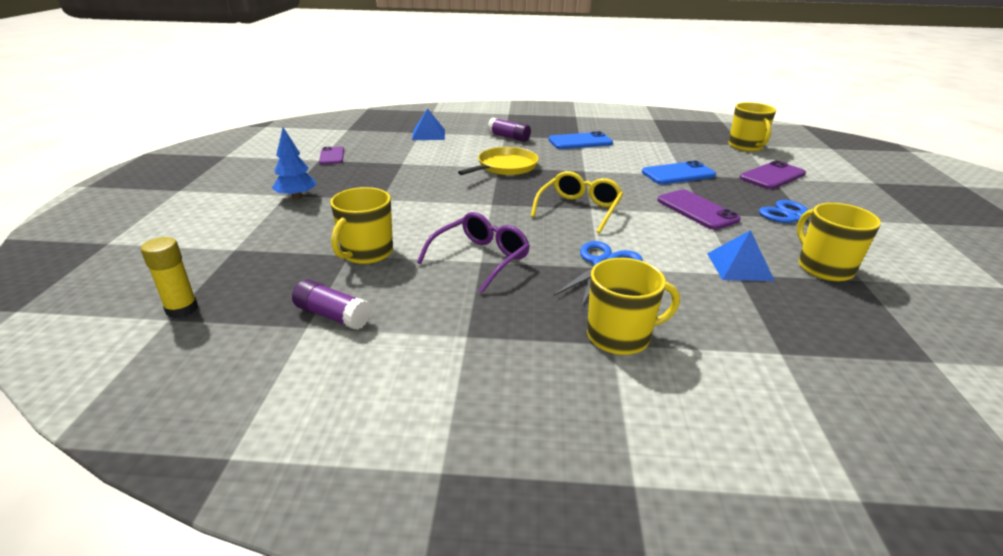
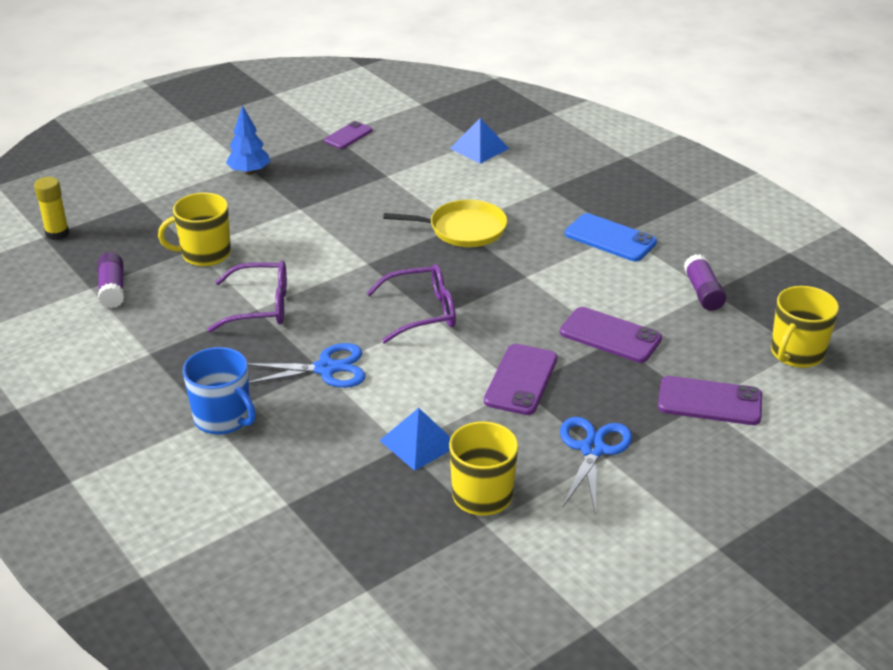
camera: 50 degrees right, 5 degrees up
purple glue stick [487,118,531,142] -> purple glue stick moved to [684,254,726,311]
yellow glasses [531,171,623,234] -> purple glasses [366,264,456,344]
yellow mug [587,258,680,355] -> blue mug [183,347,256,435]
blue phone [642,161,716,184] -> purple phone [560,307,662,363]

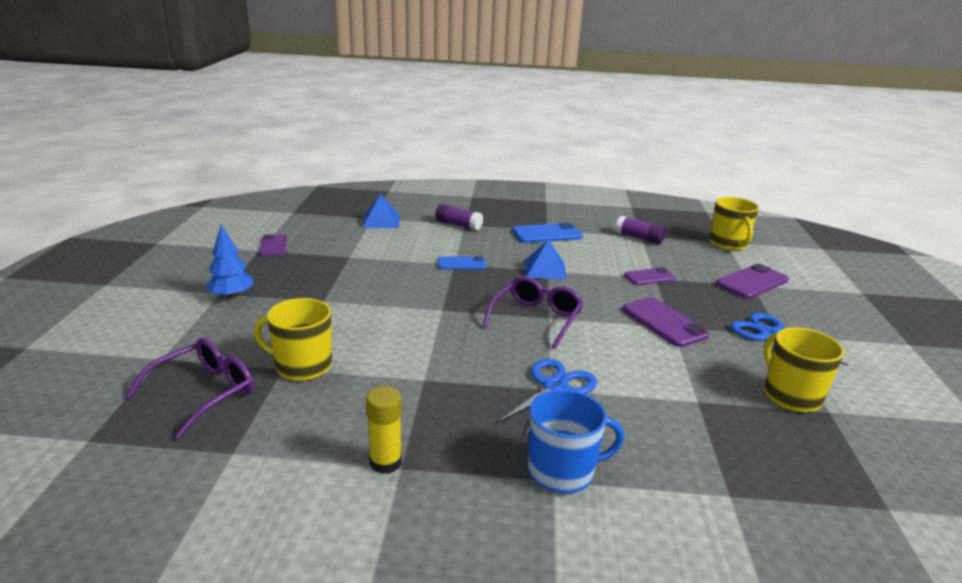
camera: 50 degrees left, 10 degrees down
yellow glue stick [34,177,69,240] -> yellow glue stick moved to [366,386,402,474]
purple glue stick [97,252,124,308] -> purple glue stick moved to [436,204,483,231]
yellow mug [158,193,231,266] -> yellow mug turned 75 degrees clockwise [254,298,332,381]
purple glasses [207,260,287,332] -> purple glasses moved to [126,338,254,439]
blue pyramid [379,408,451,471] -> blue pyramid moved to [525,240,567,280]
yellow pan [383,200,507,247] -> blue phone [438,256,486,270]
purple phone [560,307,662,363] -> purple phone [624,267,676,285], size x0.64

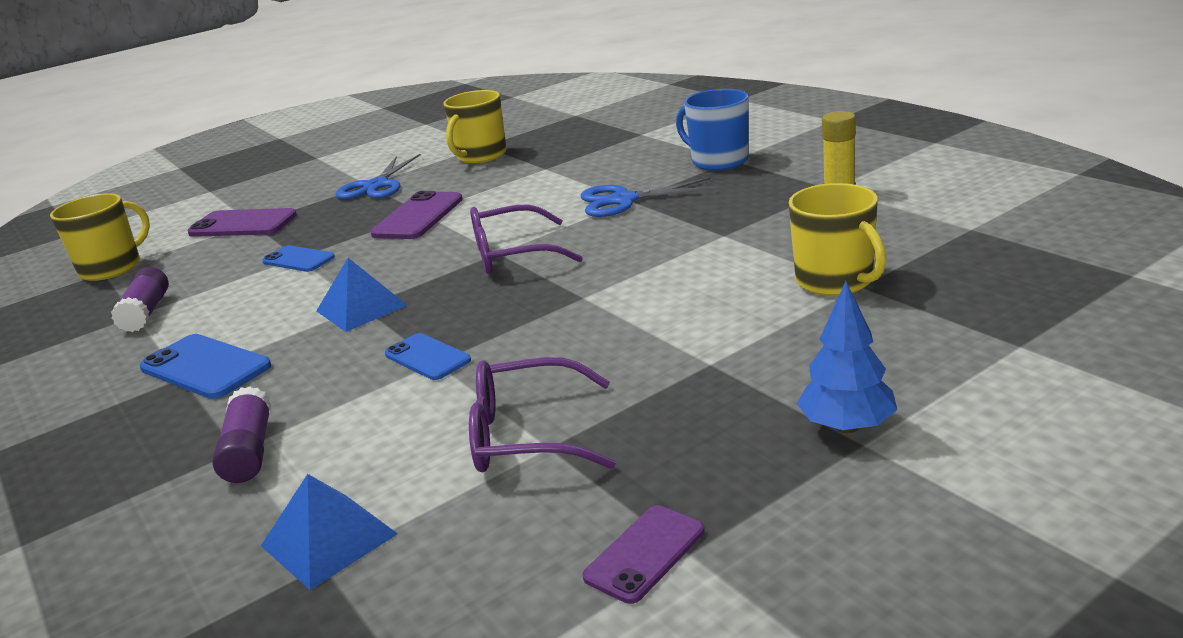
camera: 125 degrees left, 0 degrees up
purple glasses [126,338,254,439] -> purple glasses moved to [469,357,616,472]
purple phone [624,267,676,285] -> blue phone [262,245,335,272]

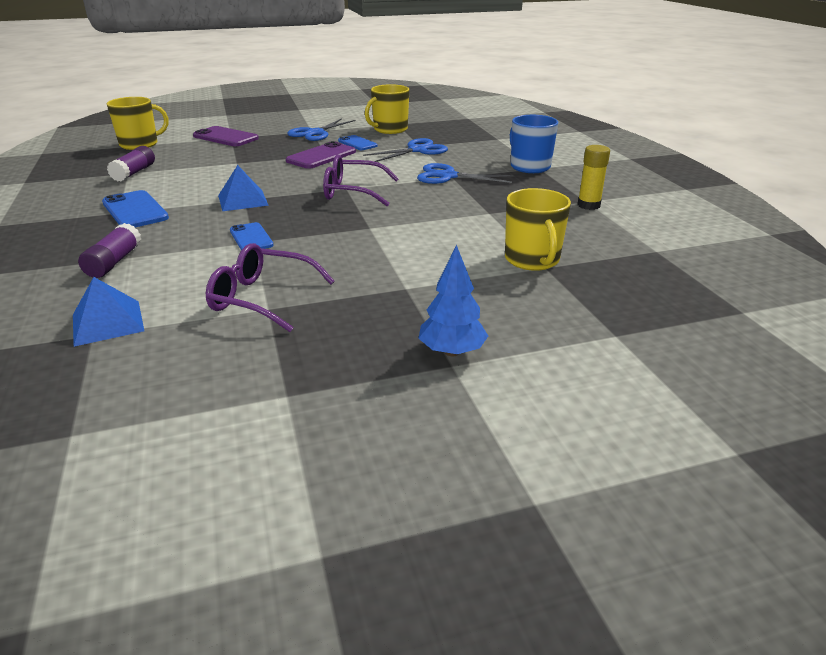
camera: 15 degrees right, 5 degrees up
blue phone [262,245,335,272] -> blue phone moved to [338,135,378,150]
purple phone [583,505,704,604] -> none
none -> blue scissors [363,138,448,162]

